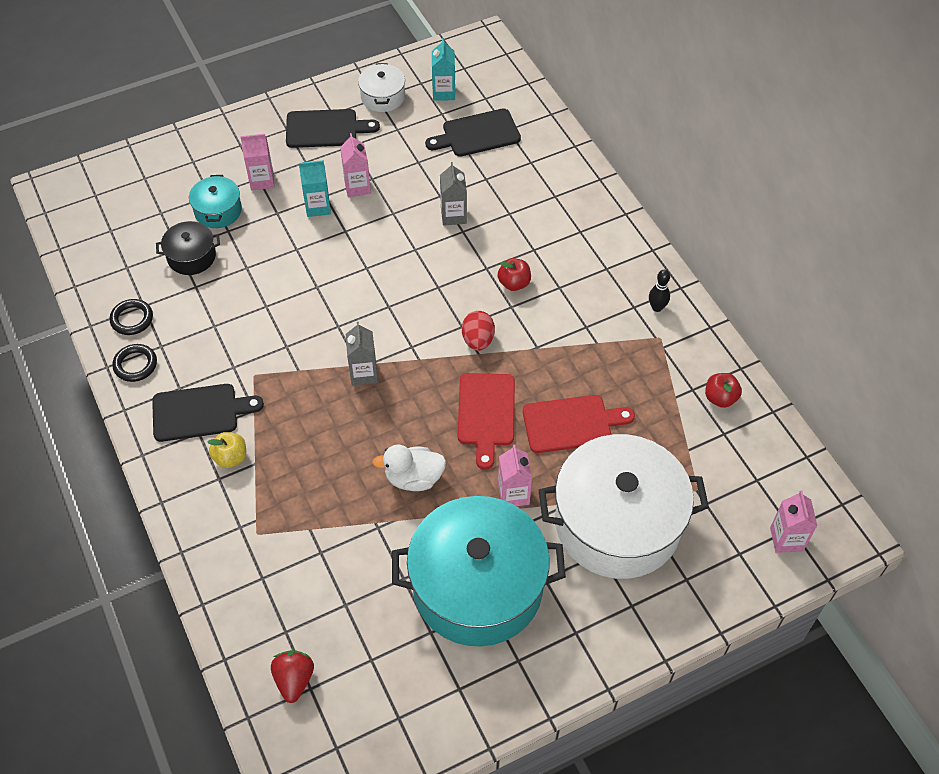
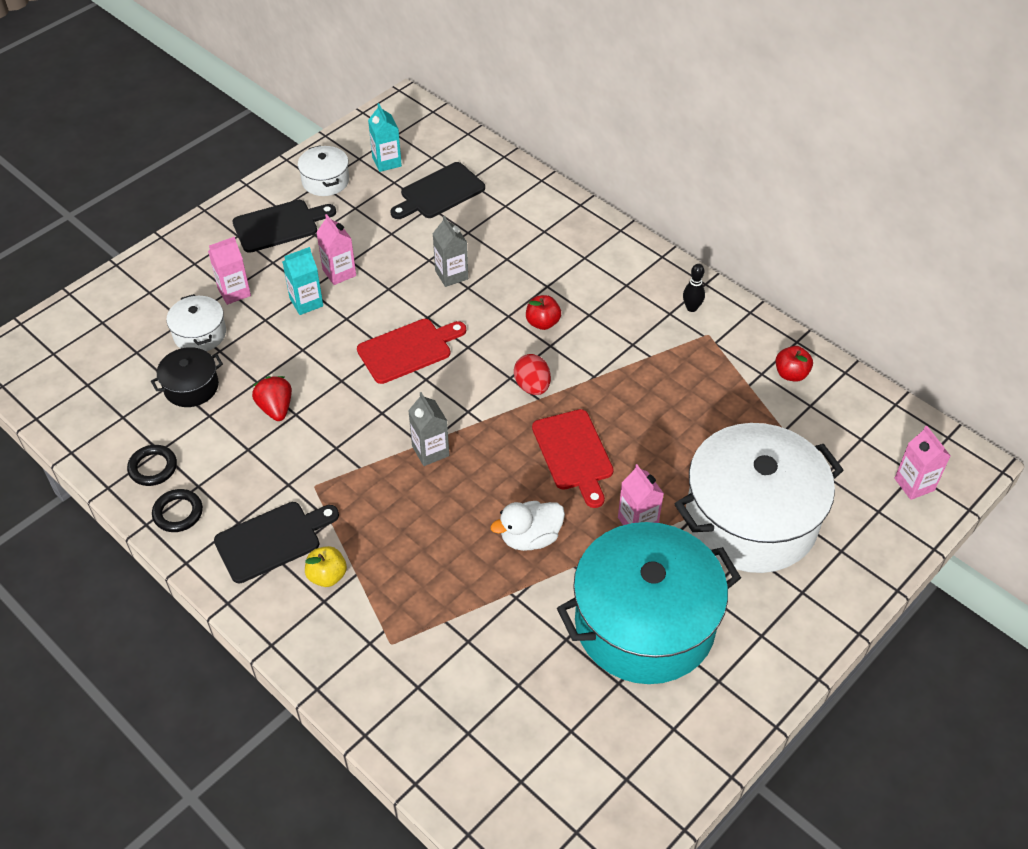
camera: 20 degrees left, 5 degrees down
turquoise pot [189,175,242,228] -> white pot [166,294,226,351]
red strawberry [271,650,314,703] -> red strawberry moved to [252,376,292,421]
red cutting board [523,395,635,453] -> red cutting board moved to [357,319,466,384]

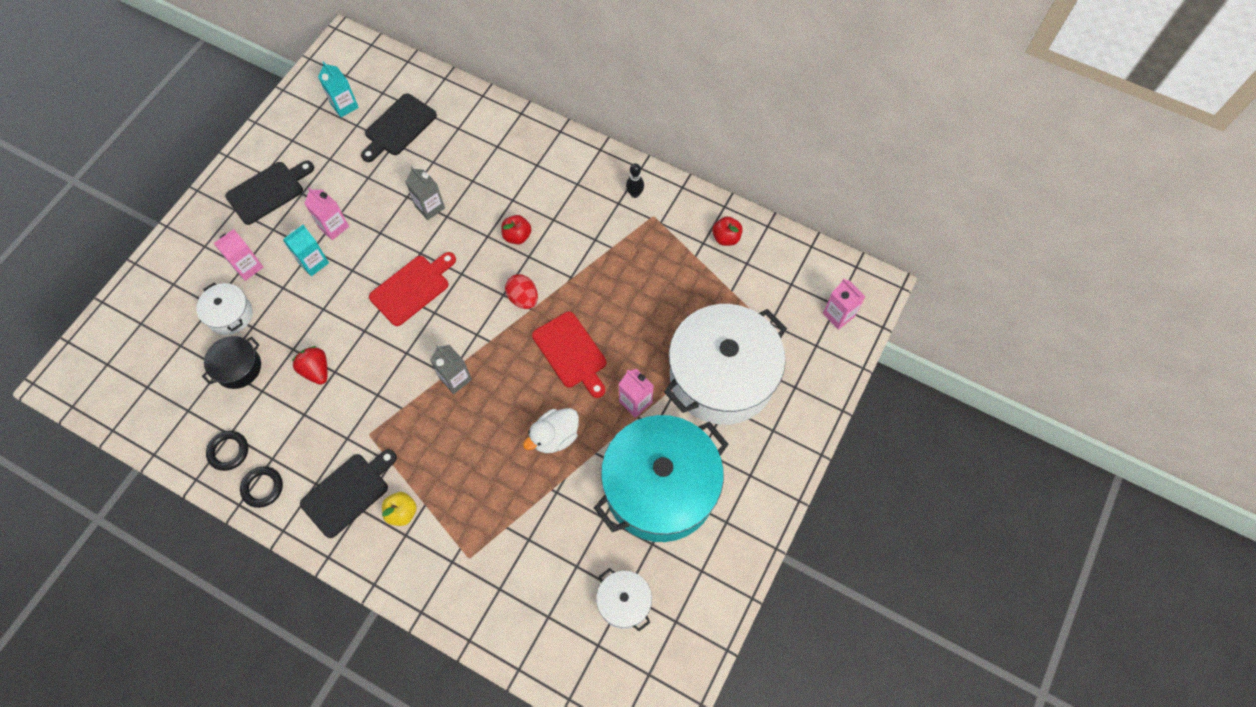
camera: 15 degrees left, 15 degrees up
white pot [298,145,349,196] -> white pot moved to [596,568,652,631]

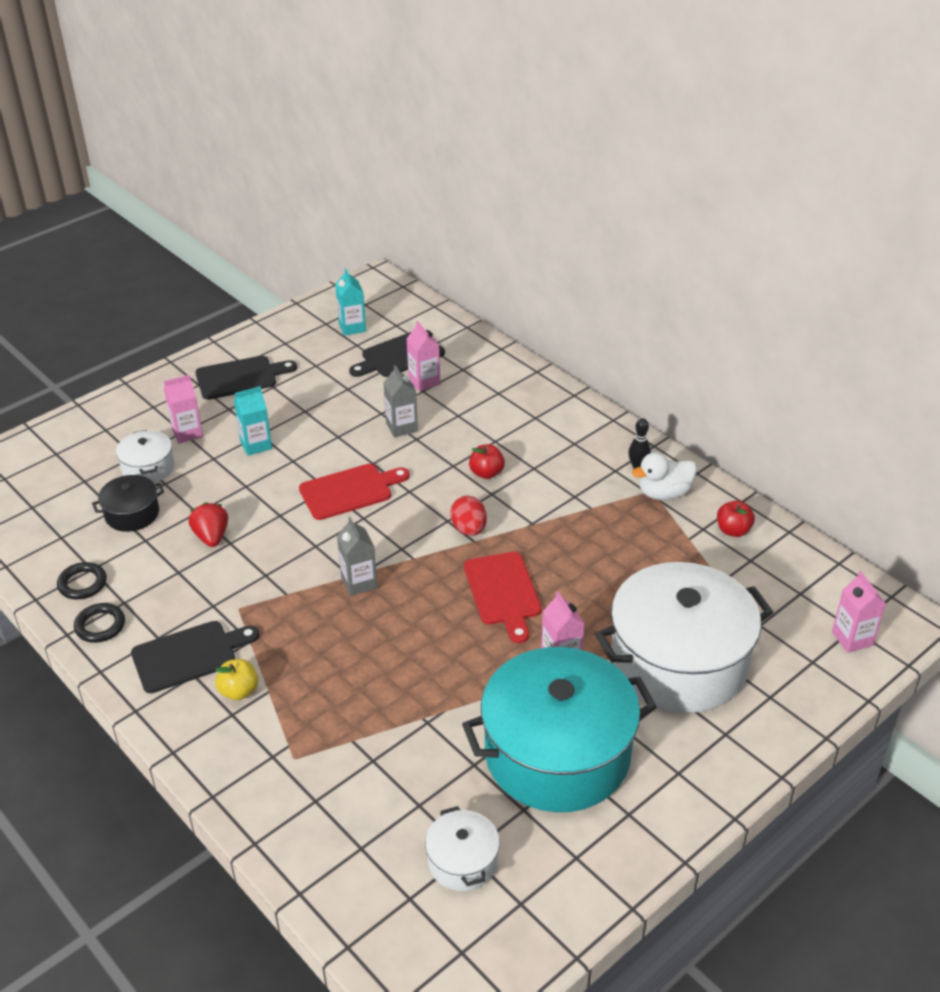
camera: 20 degrees right, 25 degrees down
pink carton [304,188,349,240] -> pink carton moved to [407,321,440,391]
white duck [523,408,579,453] -> white duck moved to [632,452,697,500]

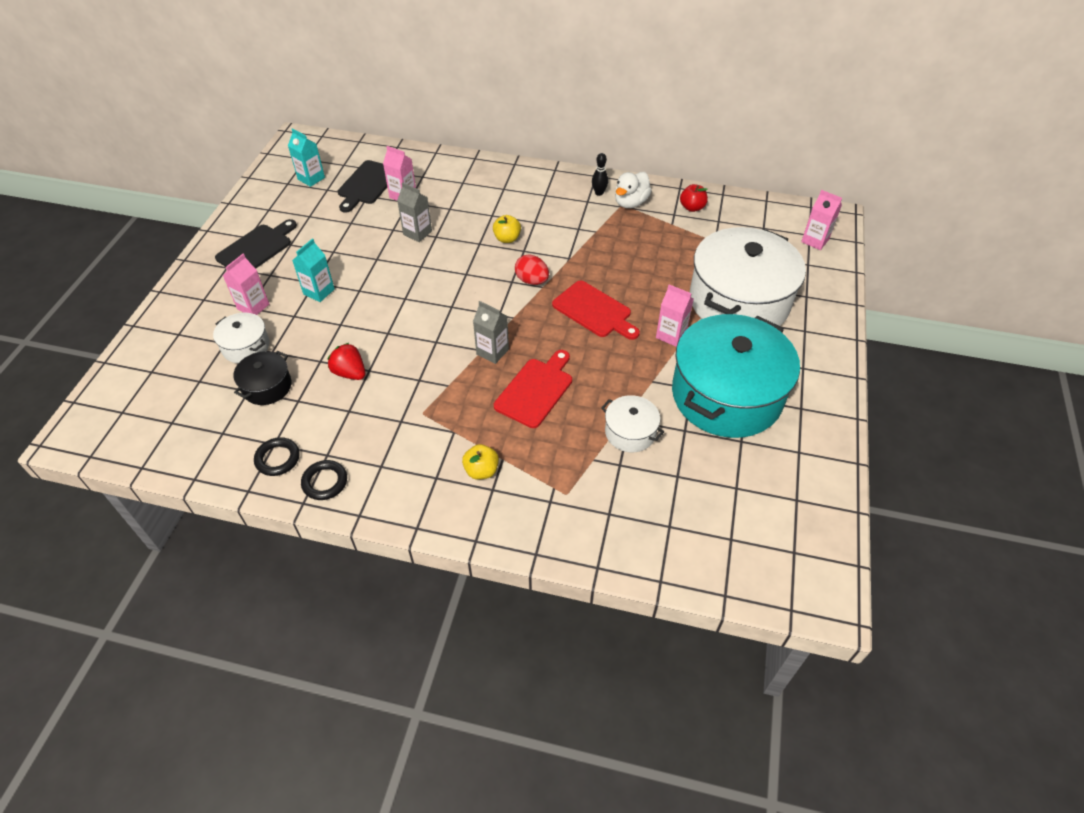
camera: 35 degrees left, 10 degrees up
black cutting board [131,621,259,693] -> none
red cutting board [299,464,410,520] -> red cutting board moved to [494,350,572,428]
white pot [425,806,500,891] -> white pot moved to [601,395,664,452]
red apple [469,444,505,479] -> yellow apple [493,215,521,243]

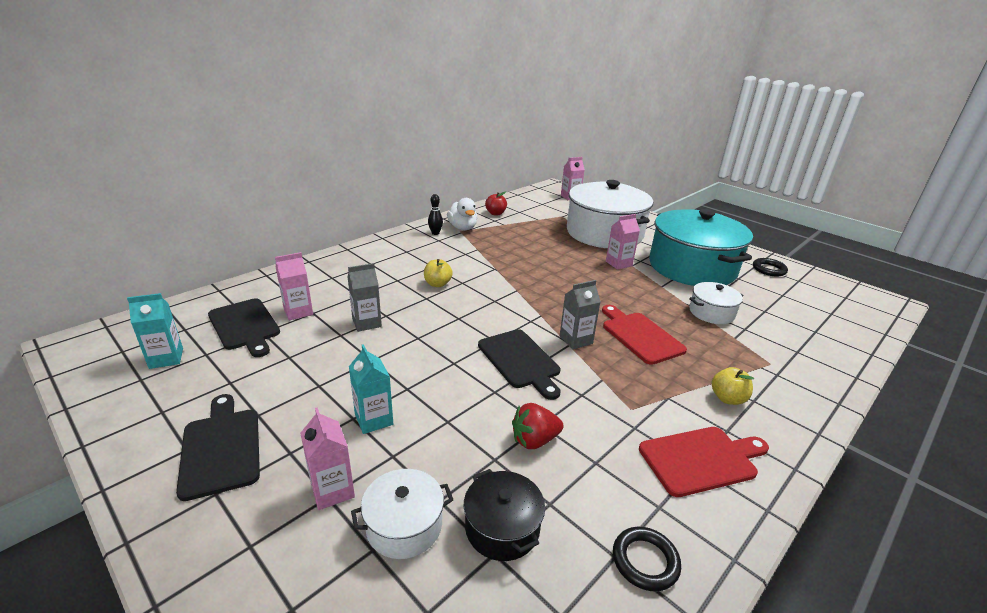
camera: 60 degrees left, 20 degrees down
black ring [301,460,347,500] -> black ring moved to [753,258,788,277]
red egg [515,254,549,285] -> none
red cutting board [552,281,640,340] -> red cutting board moved to [639,427,769,497]
none -> black cutting board [478,329,560,400]

